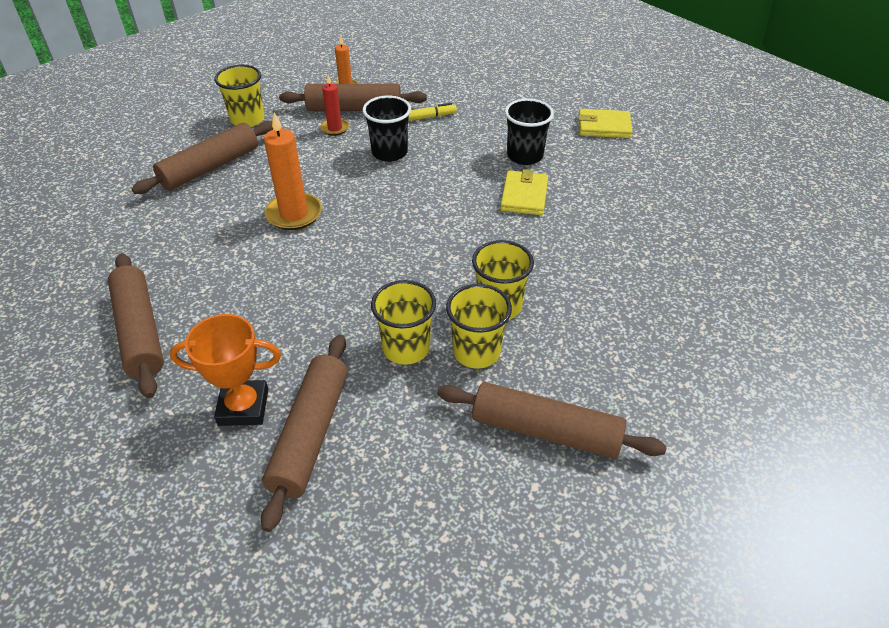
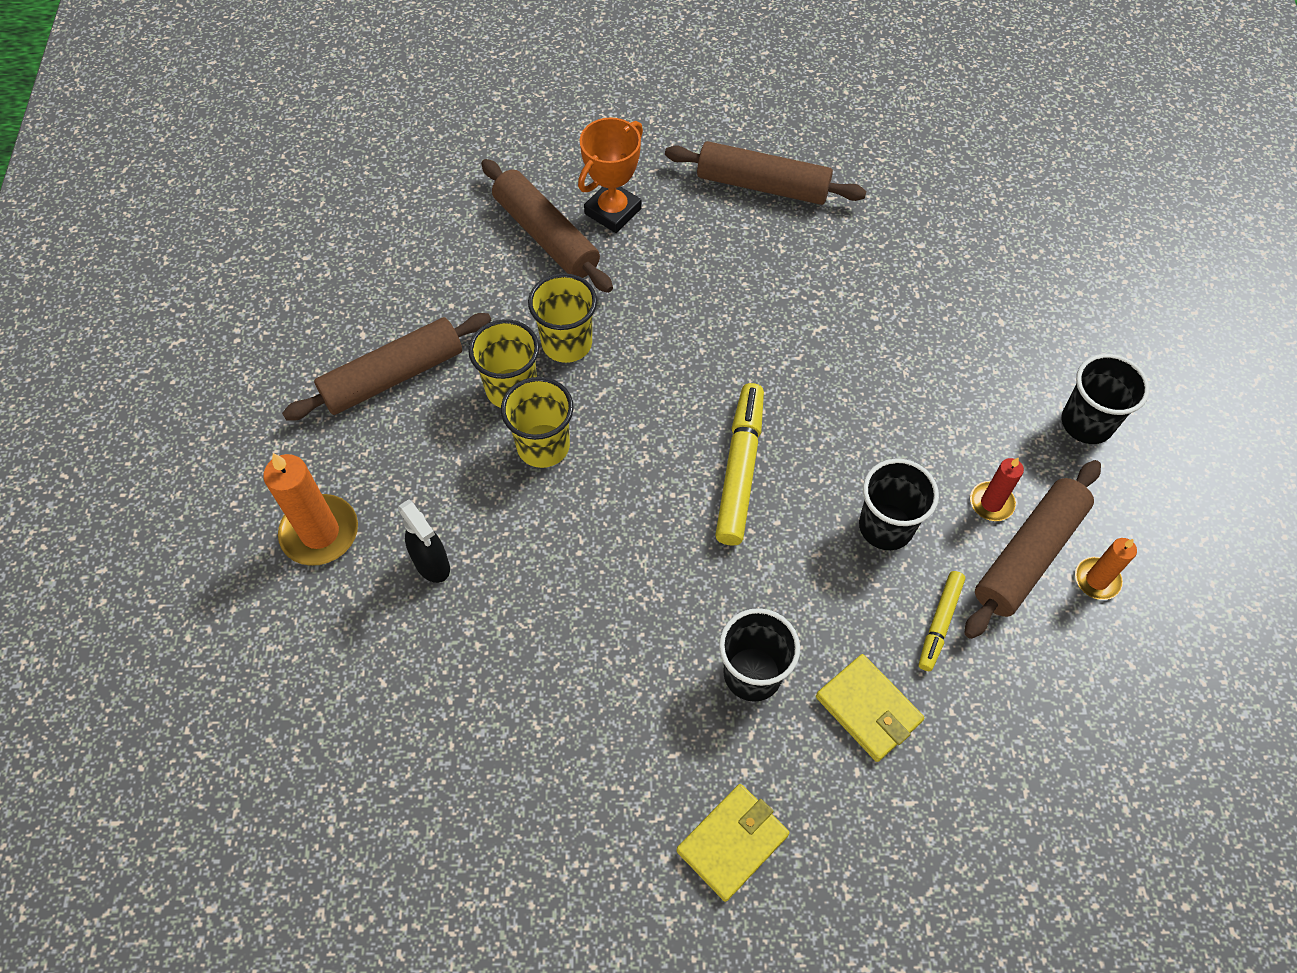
camera: 130 degrees right, 15 degrees up
brown rolling pin [131,121,273,194] -> none
yellow cup [214,65,264,127] -> black cup [1061,354,1150,444]
orange candle [264,112,322,230] -> orange candle moved to [263,453,358,566]
yellow wallet [500,169,548,215] -> yellow wallet moved to [816,654,924,762]
none -> black spray bottle [398,499,450,583]
none -> yellow marker [715,383,764,546]

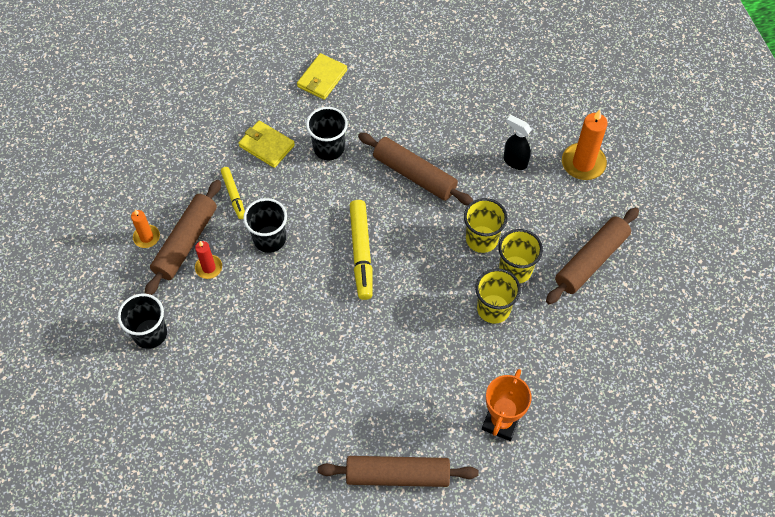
camera: 165 degrees right, 0 degrees up
brown rolling pin [481,159,613,293] -> brown rolling pin moved to [358,133,473,205]
yellow marker [919,571,965,671] -> yellow marker turned 150 degrees clockwise [221,167,245,219]

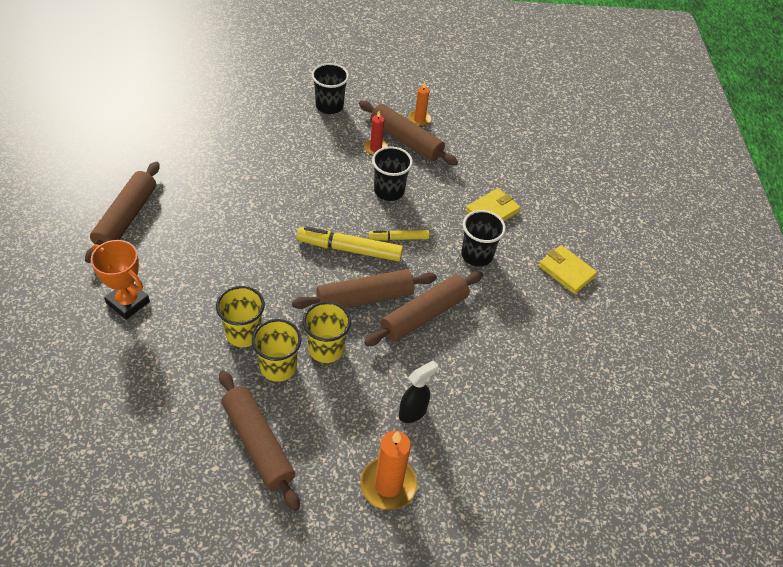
camera: 100 degrees right, 10 degrees down
yellow marker [221,167,245,219] -> yellow marker moved to [369,230,429,241]
none -> brown rolling pin [292,269,437,309]

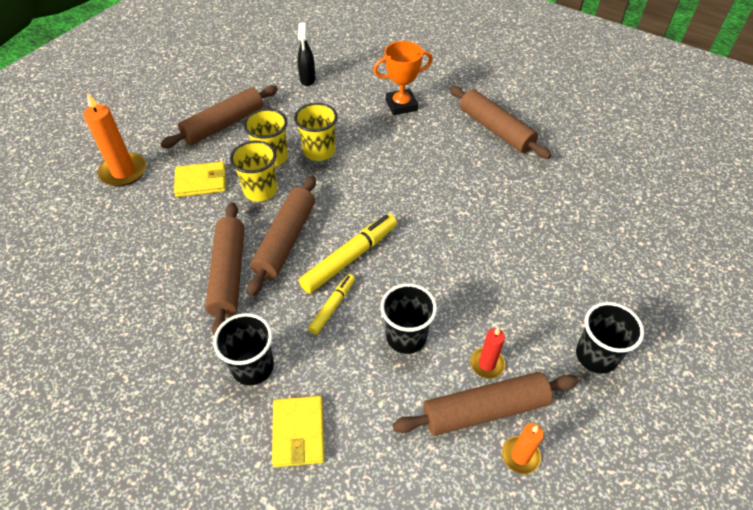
camera: 130 degrees right, 0 degrees up
brown rolling pin [219,370,300,511] -> brown rolling pin turned 45 degrees counterclockwise [160,85,278,148]
black spray bottle [399,360,438,423] -> black spray bottle moved to [297,23,316,86]
yellow wallet [538,245,597,294] -> yellow wallet moved to [174,161,226,197]

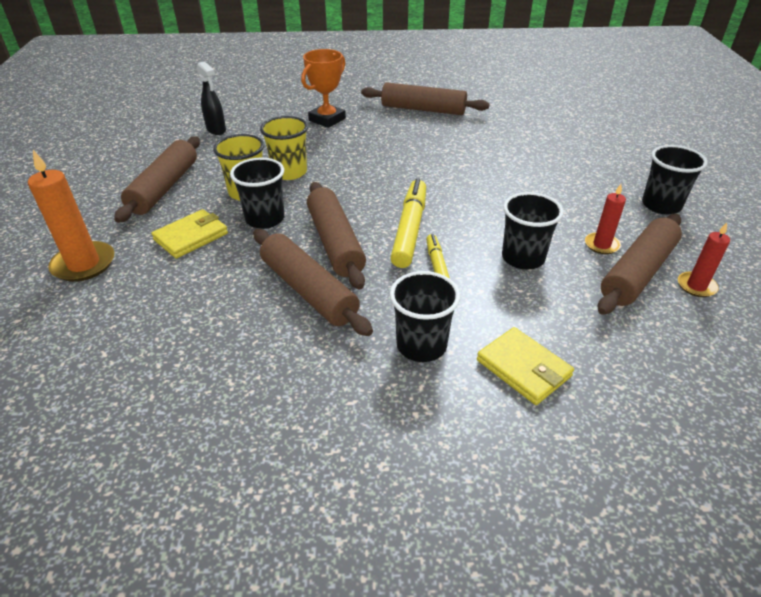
camera: 35 degrees left, 10 degrees down
yellow cup [230,141,277,202] -> black cup [230,158,285,229]
orange candle [502,423,544,474] -> red candle [678,223,730,297]

